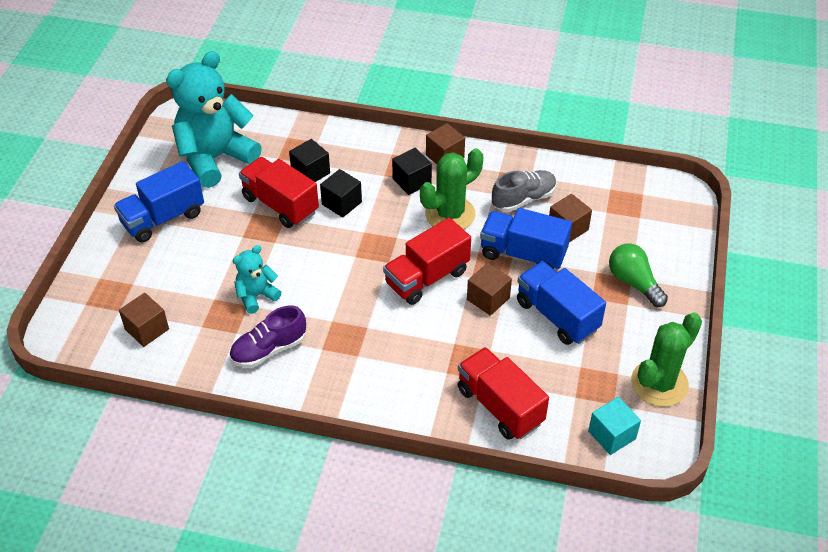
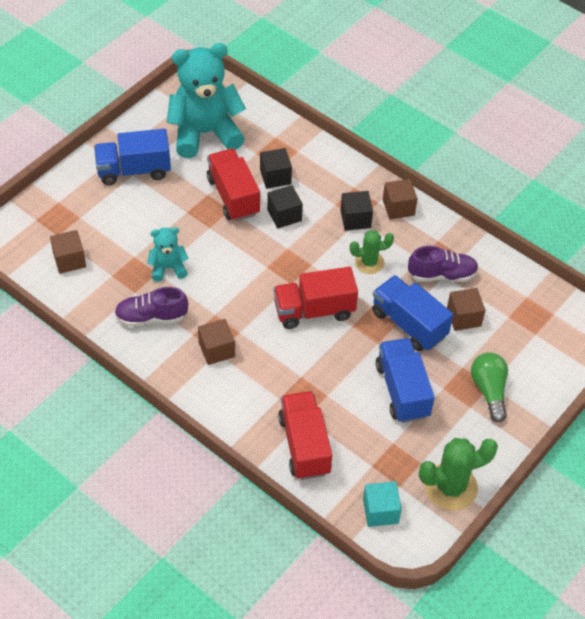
camera: 25 degrees right, 5 degrees up
green cactus [420,148,483,229] -> green cactus [350,230,394,274], size x0.63
brown cube [467,263,512,316] -> brown cube moved to [198,319,235,365]
grey shoe [492,170,557,212] -> purple shoe [408,246,479,282]

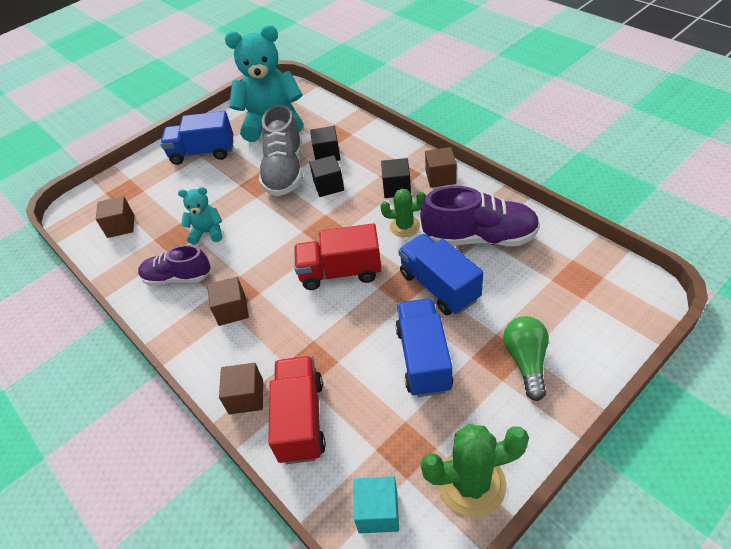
camera: 15 degrees right, 5 degrees down
red truck [207,149,260,221] -> grey shoe [259,105,303,196]
purple shoe [408,246,479,282] -> purple shoe [420,186,540,246], size x1.53
brown cube [447,288,485,331] -> brown cube moved to [219,363,263,415]

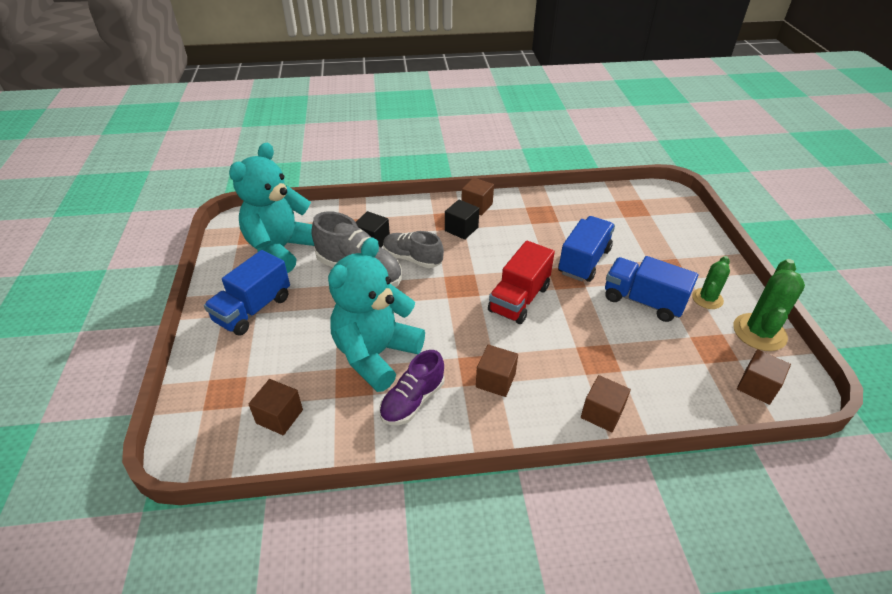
camera: 60 degrees left, 5 degrees down
turquoise teddy bear [178,187,222,245] -> turquoise teddy bear [328,237,425,392], size x2.07
red truck [268,356,326,464] -> none
black cube [309,155,344,197] -> grey shoe [383,231,444,268]
turquoise cube [354,476,399,533] -> brown cube [737,349,791,405]
green cactus [380,189,426,237] -> green cactus moved to [692,256,730,309]
blue truck [398,234,483,315] -> blue truck turned 120 degrees clockwise [558,216,615,282]
purple shoe [420,186,540,246] -> none
green light bulb [503,316,549,401] -> none

